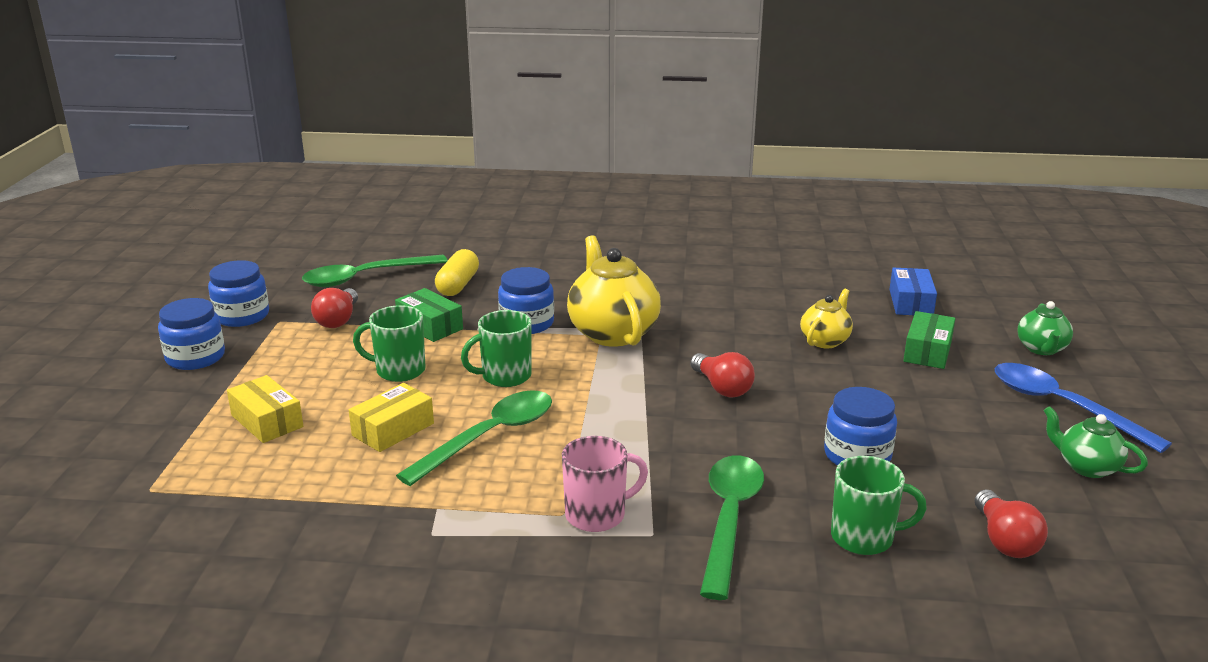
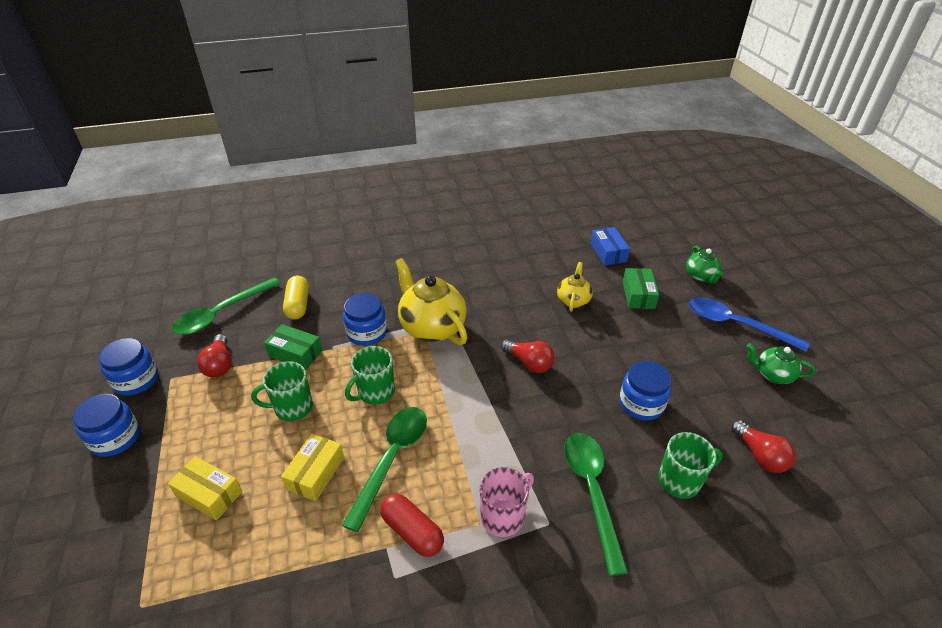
camera: 20 degrees left, 15 degrees up
none -> red capsule [380,494,444,557]

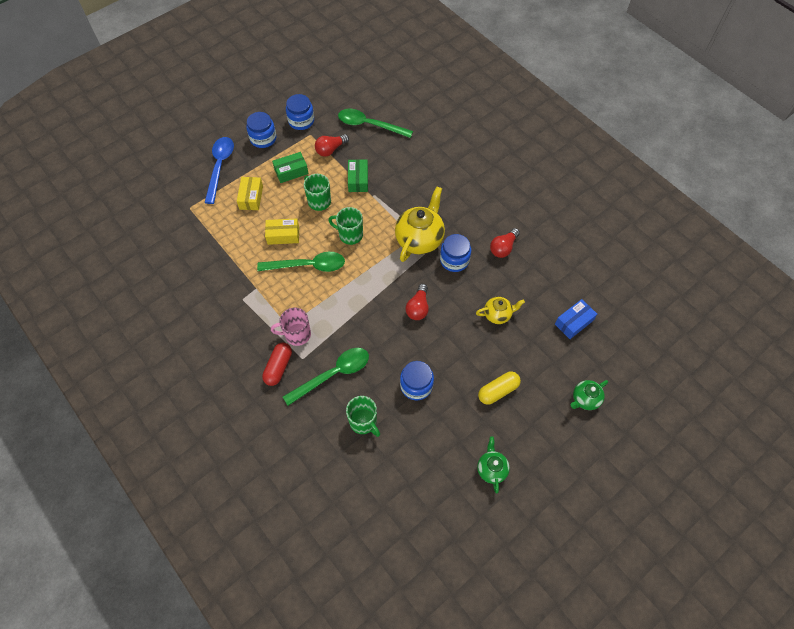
camera: 65 degrees right, 20 degrees up
yellow capsule [283,276,309,319] -> yellow capsule moved to [478,372,521,405]
blue jar [343,293,387,346] -> blue jar moved to [440,234,471,272]
red capsule [380,494,444,557] -> red capsule moved to [262,343,292,386]
pink mug [480,467,534,537] -> pink mug turned 150 degrees clockwise [271,308,311,346]
green box [623,268,659,309] -> green box moved to [272,152,309,183]
blue spoon [689,297,809,352] -> blue spoon moved to [204,137,234,204]
red light bulb [731,420,796,473] -> red light bulb moved to [490,228,520,258]

